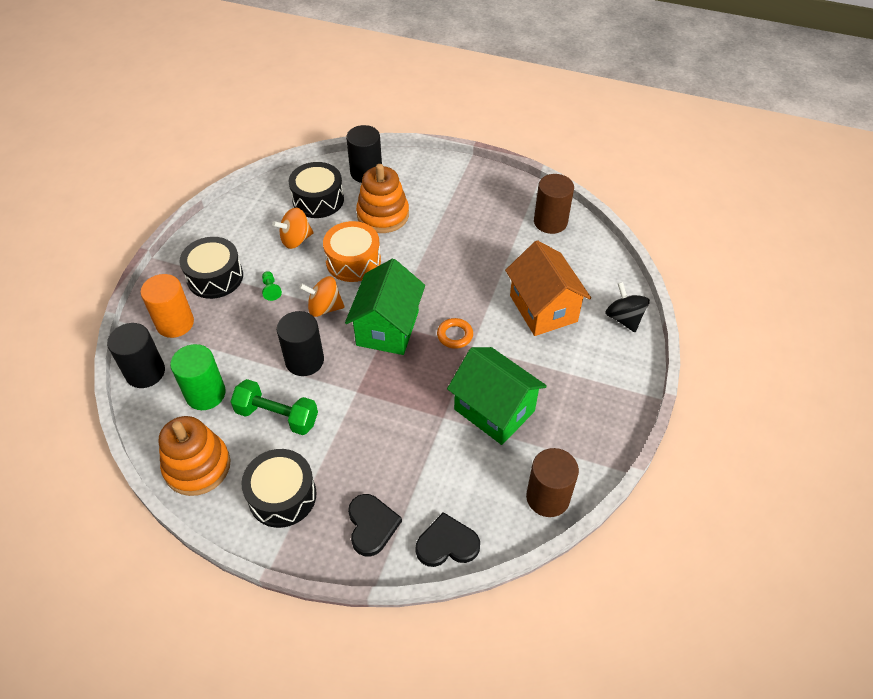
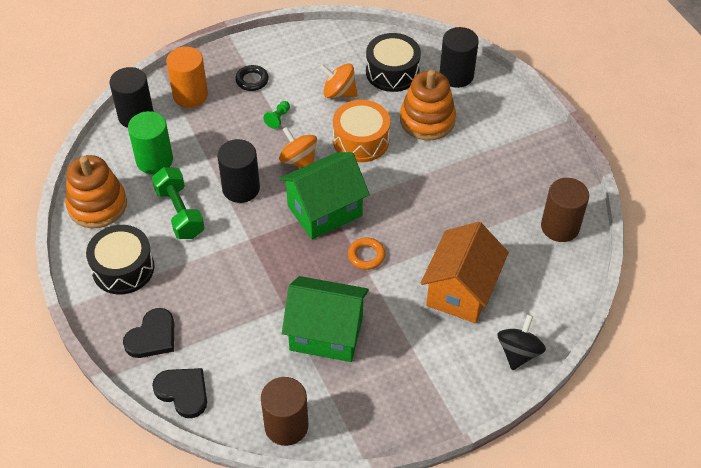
camera: 45 degrees right, 0 degrees up
black drum [180,237,243,299] -> black ring [235,65,269,91]
green house [447,347,547,445] -> green house turned 75 degrees counterclockwise [282,276,369,362]

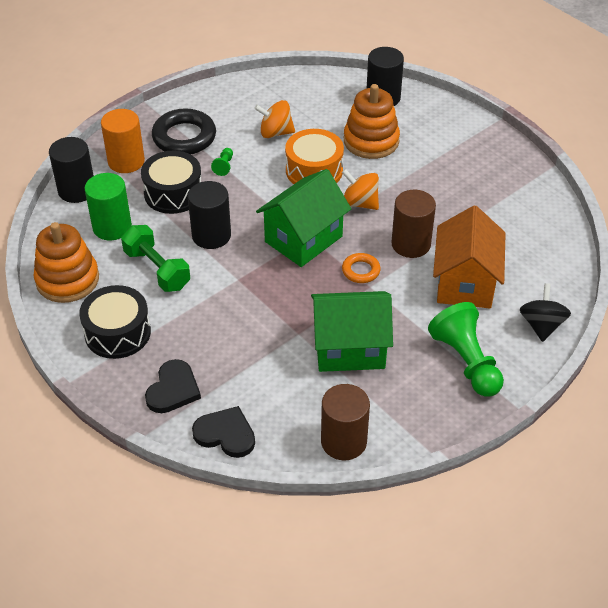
camera: 15 degrees left, 5 degrees down
black ring [235,65,269,91] -> black ring [152,108,216,154], size x1.87
orange spinning top [279,127,317,168] -> orange spinning top moved to [342,169,379,210]
black drum [366,33,421,92] -> black drum moved to [141,151,201,214]
brown cylinder [541,178,589,242] -> brown cylinder moved to [391,190,436,258]
none -> green pawn [428,302,504,397]

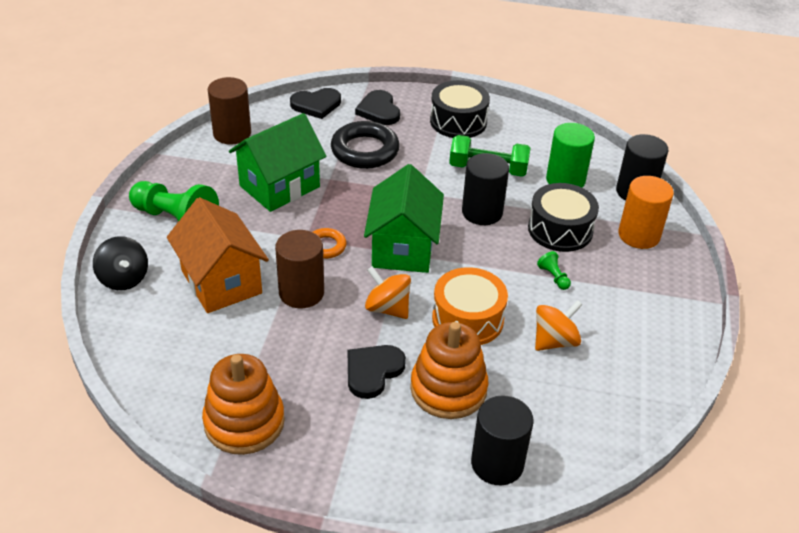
camera: 140 degrees right, 5 degrees down
orange stacking toy [33,222,99,303] -> orange stacking toy moved to [202,354,285,455]
black ring [152,108,216,154] -> black ring moved to [331,121,400,169]
orange spinning top [342,169,379,210] -> orange spinning top turned 135 degrees counterclockwise [365,266,411,319]
none -> black heart [348,345,406,399]

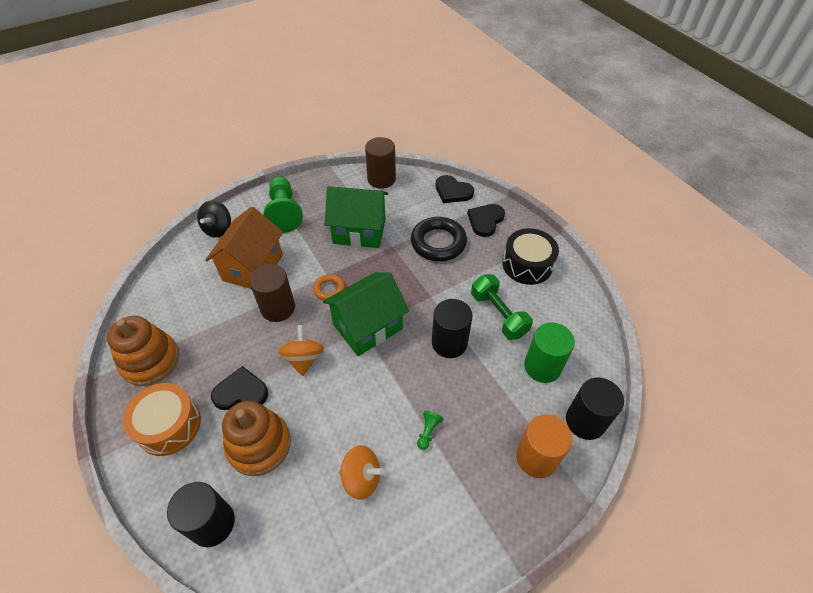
camera: 50 degrees right, 10 degrees up
orange drum [432,267,508,345] -> orange drum moved to [123,383,201,456]
black drum [528,183,599,252] -> none

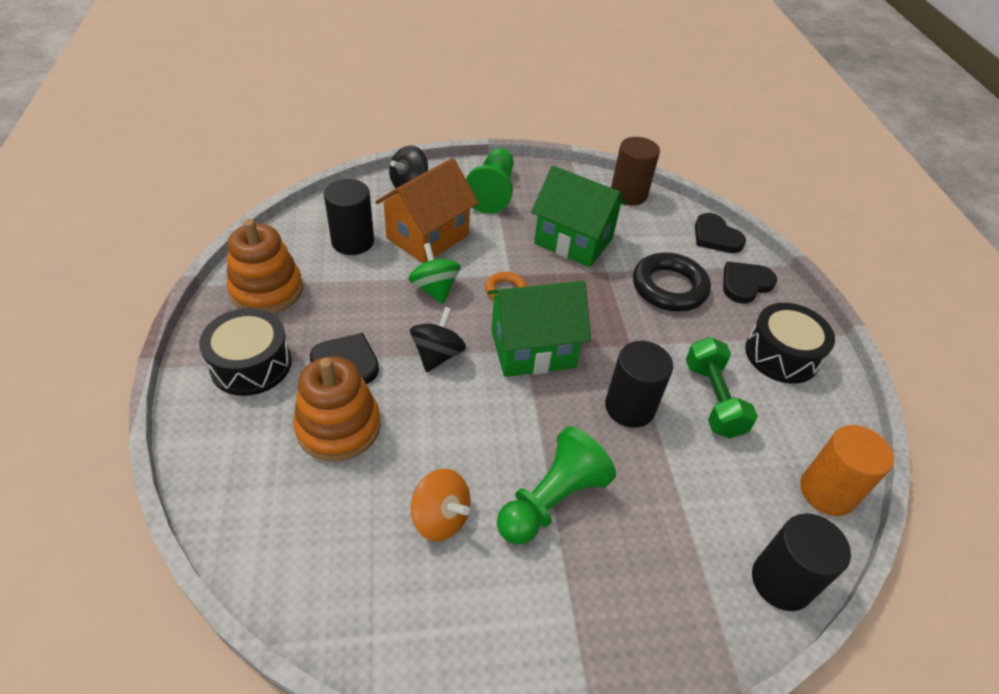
camera: 20 degrees right, 5 degrees down
orange drum [123,383,201,456] -> black drum [199,308,292,396]
black cylinder [167,482,235,547] -> black cylinder moved to [324,179,374,255]
brown cylinder [249,264,295,322] -> green spinning top [408,243,461,304]
orange spinning top [279,325,324,376] -> black spinning top [410,307,466,372]
green pawn [417,411,443,450] -> green pawn [497,426,616,545], size x2.37
orange cylinder [516,414,572,478] -> orange cylinder moved to [800,425,894,516]
green cylinder [524,322,575,383] -> none

